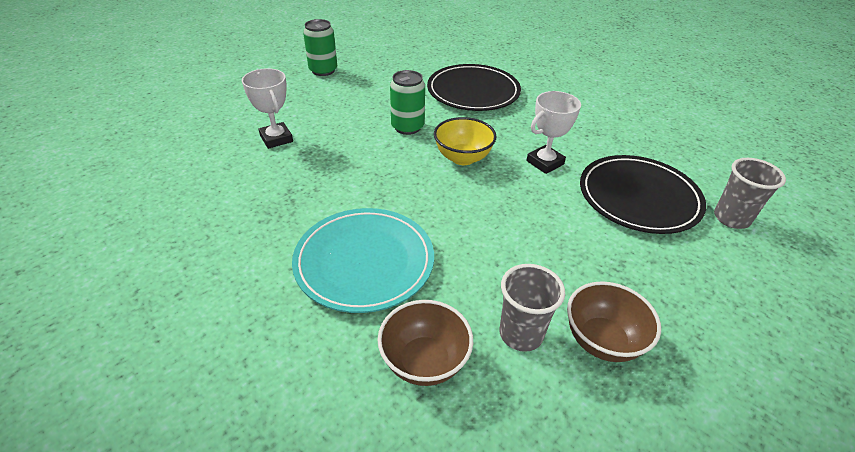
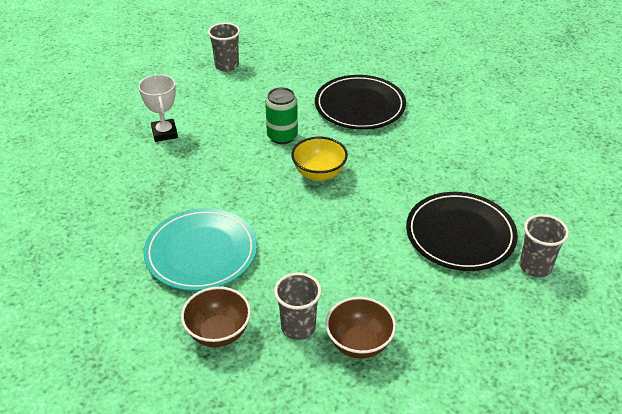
camera: 15 degrees right, 0 degrees up
green can [303,19,337,76] -> grey cup [208,23,240,72]
white trophy [526,91,581,174] -> none

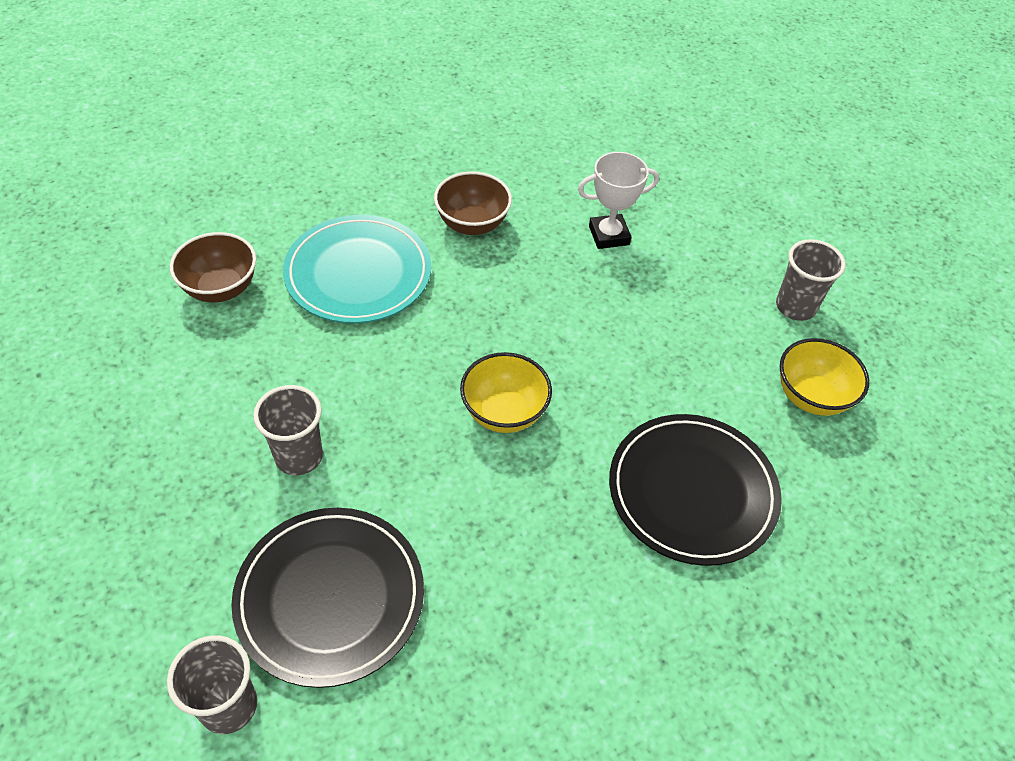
camera: 90 degrees right, 10 degrees up
green can [265,87,298,144] -> none
grey cup [274,272,322,340] -> grey cup moved to [253,385,323,475]
brown bowl [325,297,396,359] -> brown bowl moved to [434,171,512,235]
none -> yellow bowl [780,338,869,416]

